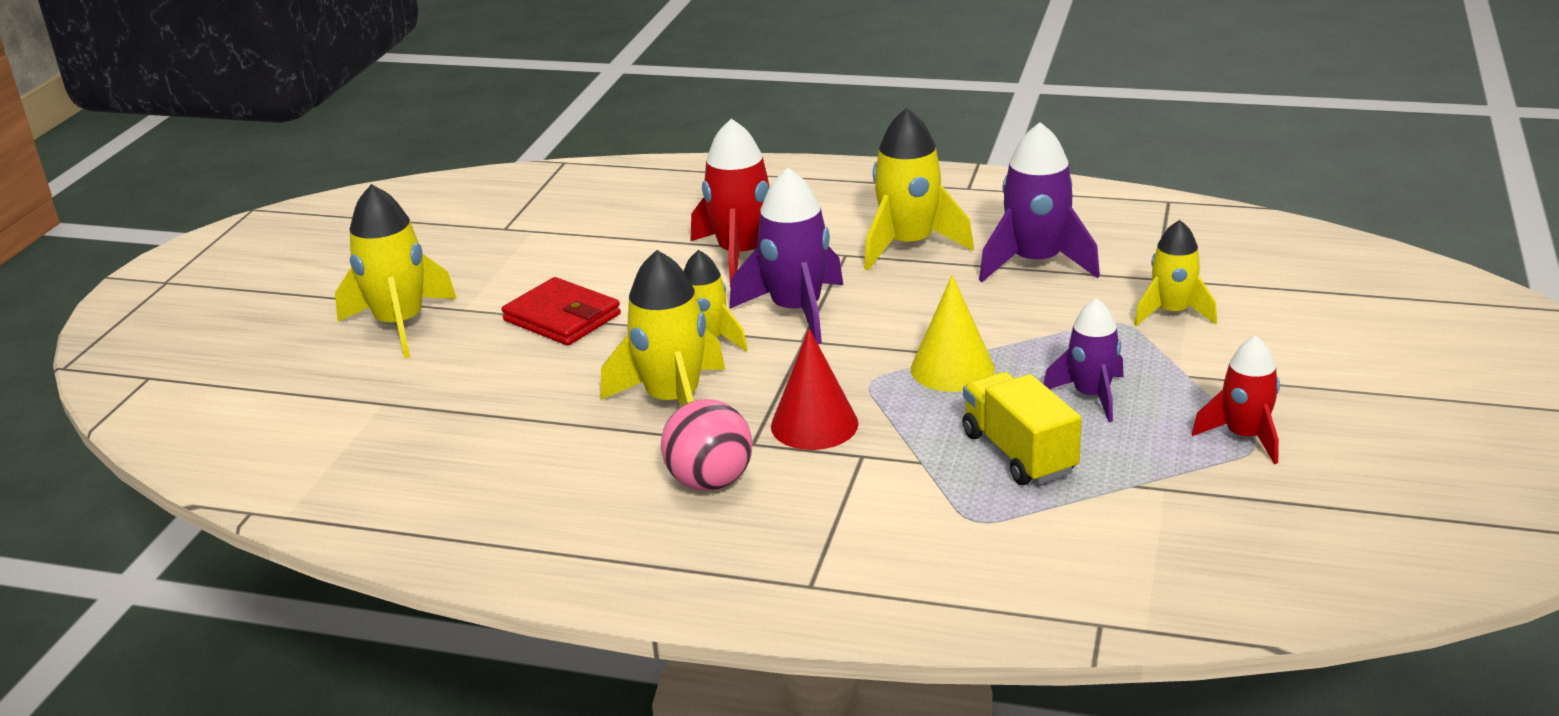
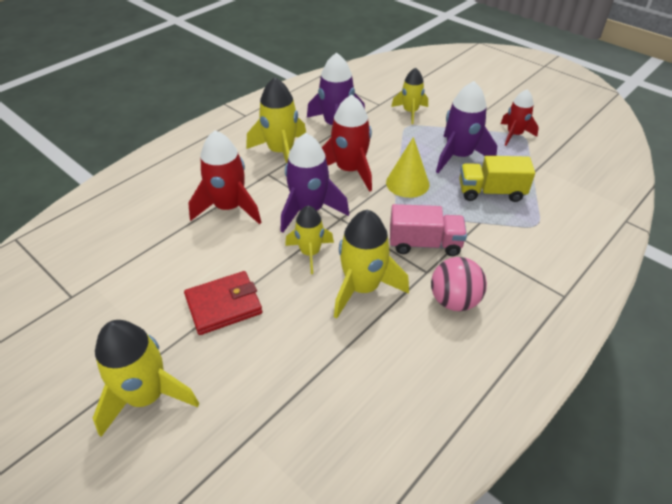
camera: 65 degrees left, 15 degrees up
red cone [771,328,859,450] -> pink truck [390,204,467,256]
purple rocket [1044,298,1124,422] -> purple rocket [436,81,497,173], size x1.56
none -> red rocket [322,94,372,192]

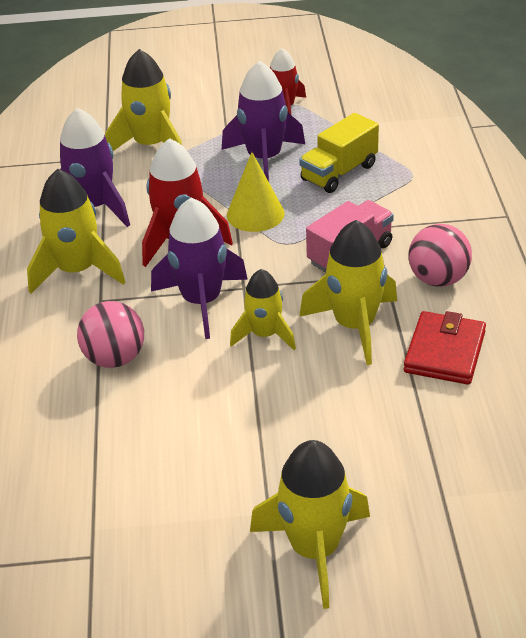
camera: 45 degrees left, 5 degrees down
red wallet [184,271,262,335] -> red wallet moved to [404,311,486,385]
red rocket [188,130,261,224] -> pink ball [77,301,144,368]
yellow rocket [391,67,428,124] -> yellow rocket [105,49,182,151], size x1.56

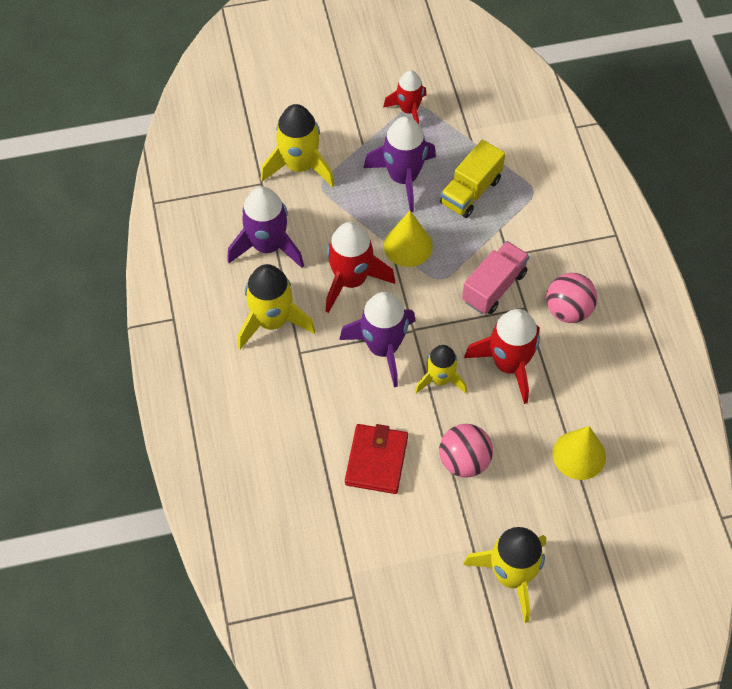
camera: 10 degrees left, 20 degrees up
pink ball [77,301,144,368] -> pink ball moved to [439,424,493,478]
yellow rocket [299,220,397,365] -> red rocket [464,309,540,404]
red wallet [404,311,486,385] -> red wallet moved to [345,424,408,494]
none -> yellow cone [552,426,606,480]

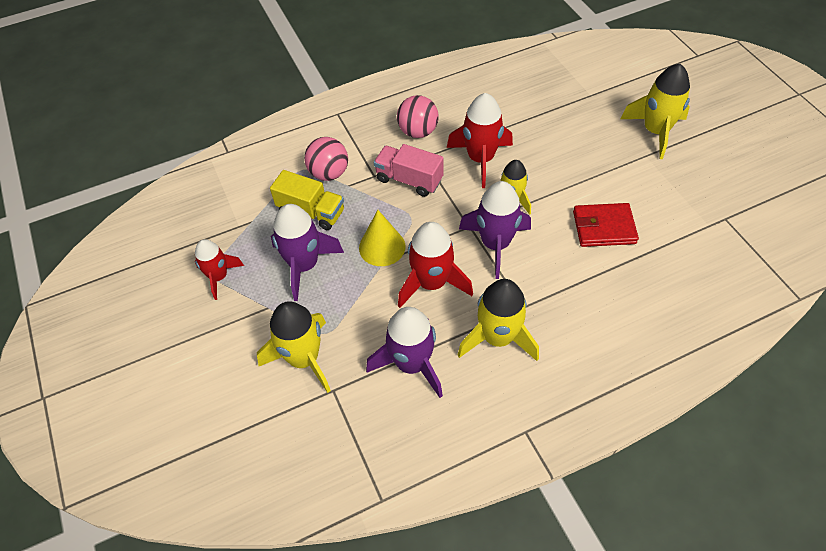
camera: 100 degrees left, 5 degrees down
pink ball [439,424,493,478] -> pink ball moved to [304,137,348,181]
yellow cone [552,426,606,480] -> none

